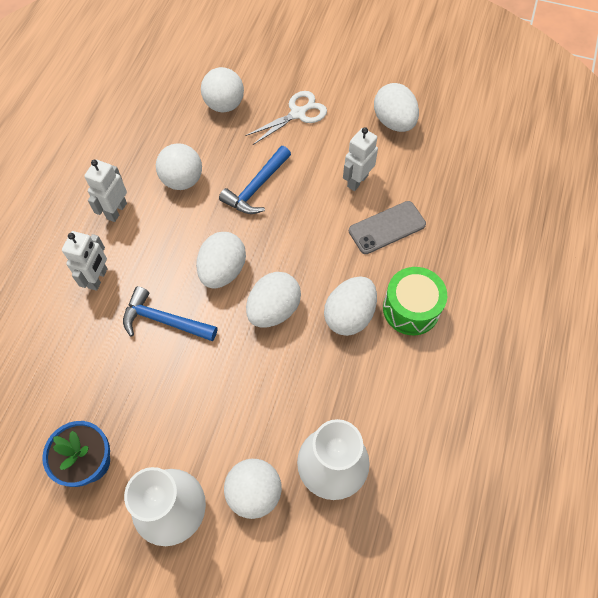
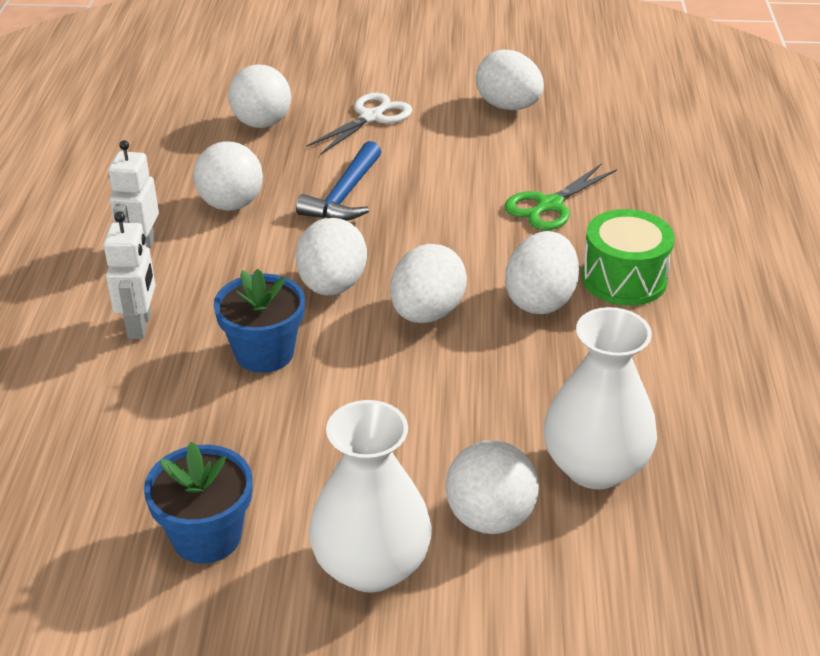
camera: 15 degrees left, 25 degrees down
blue hammer [123,286,217,341] -> blue flower pot [213,269,305,373]
white robot [343,127,378,191] -> none
grey phone [349,201,426,254] -> green scissors [504,163,617,230]

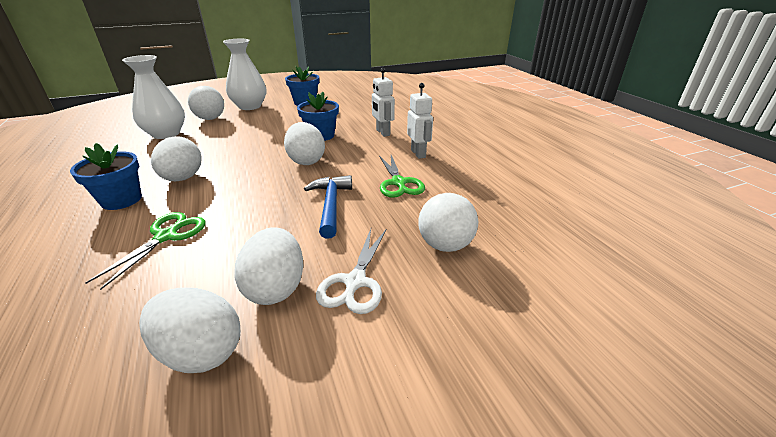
camera: 155 degrees right, 5 degrees down
white ball [193,141,263,211] -> green scissors [379,155,425,198]
white egg [390,244,467,323] -> white egg moved to [234,227,304,305]
green drum [582,209,675,306] -> blue flower pot [70,143,142,210]

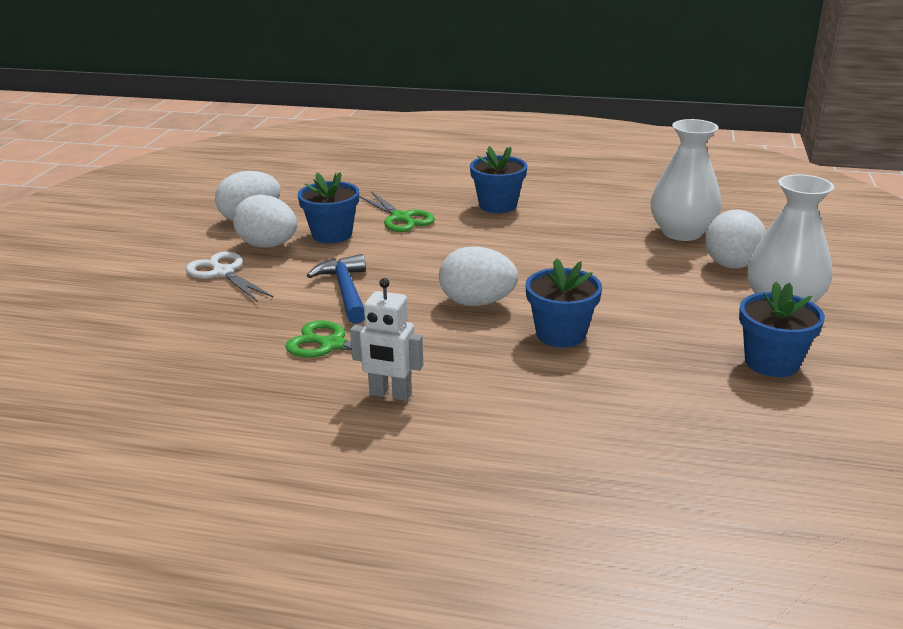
camera: 125 degrees right, 5 degrees down
white egg [151,136,202,181] -> none
blue hammer [304,175,352,238] -> blue hammer turned 135 degrees counterclockwise [307,254,366,324]
white robot [372,68,395,137] -> none
white ball [418,193,478,252] -> none
none -> blue flower pot [298,172,359,243]

